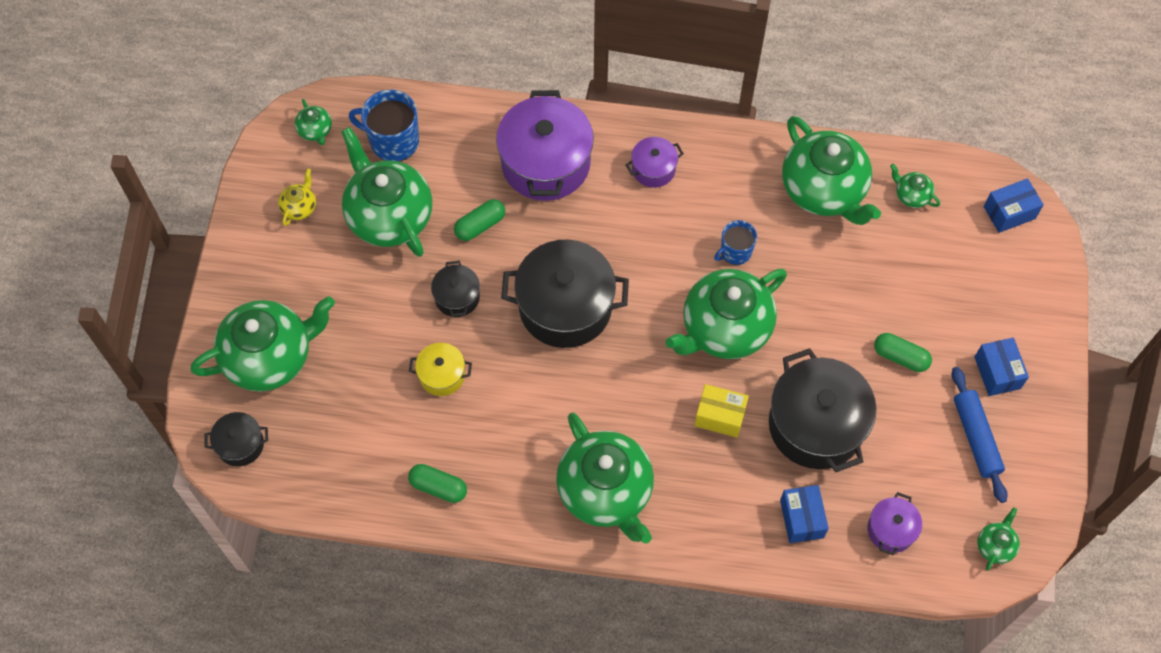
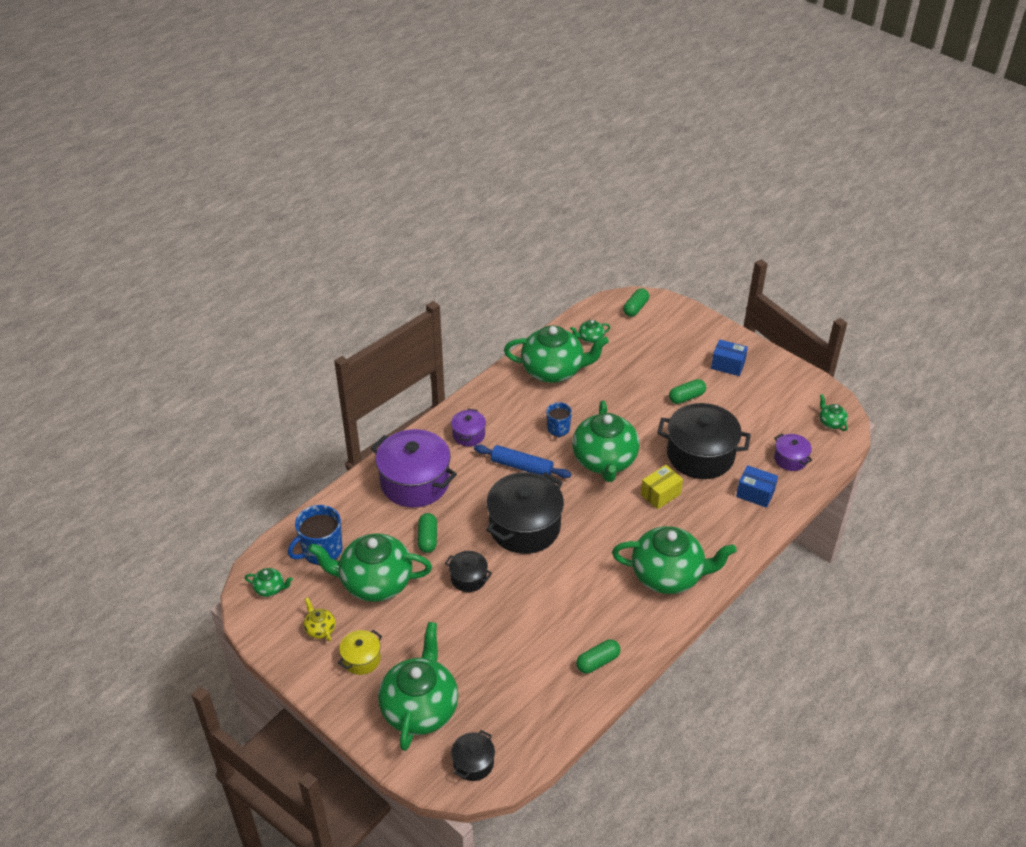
camera: 55 degrees left, 20 degrees down
yellow pot [409,343,472,396] -> yellow pot moved to [338,630,382,675]
blue rolling pin [952,367,1008,503] -> blue rolling pin moved to [474,445,571,478]
blue box [984,178,1044,233] -> green capsule [623,288,649,317]

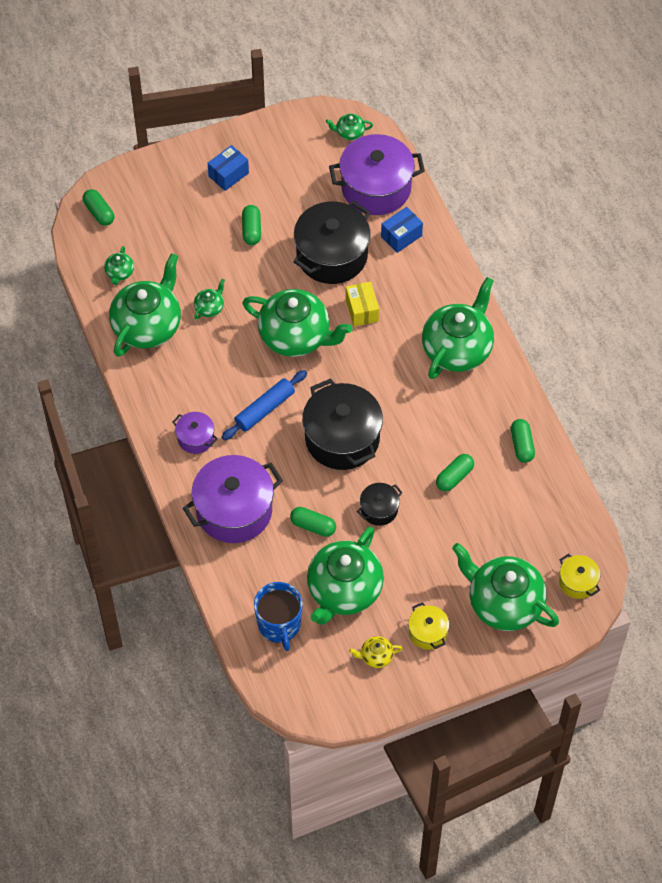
camera: 65 degrees left, 15 degrees up
green teapot [245,568,293,597] -> green teapot moved to [194,279,225,319]
black pot [451,730,495,781] -> yellow pot [559,554,600,599]
blue mug [546,402,572,437] -> none
purple pot [774,434,812,471] -> purple pot [329,134,425,215], size x2.04
none -> green capsule [436,454,474,492]

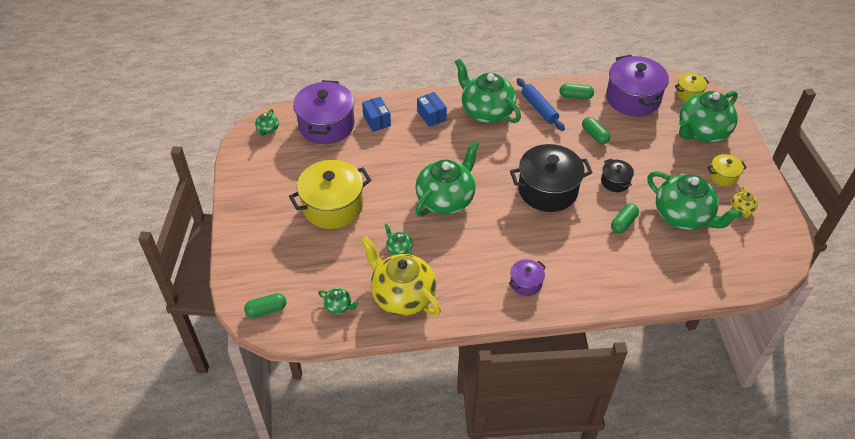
camera: 75 degrees left, 10 degrees down
green teapot [109,253,181,357] -> yellow teapot [361,236,441,316]
purple pot [183,455,283,543] -> purple pot moved to [606,55,669,116]
blue box [208,145,249,191] -> blue box moved to [417,92,447,127]
blue rolling pin [222,370,307,440] -> blue rolling pin moved to [517,78,565,131]
green capsule [242,205,261,245] -> yellow pot [289,160,371,229]
blue mug [254,582,303,651] -> none
black pot [293,201,370,284] -> none
yellow box [346,281,379,327] -> none

